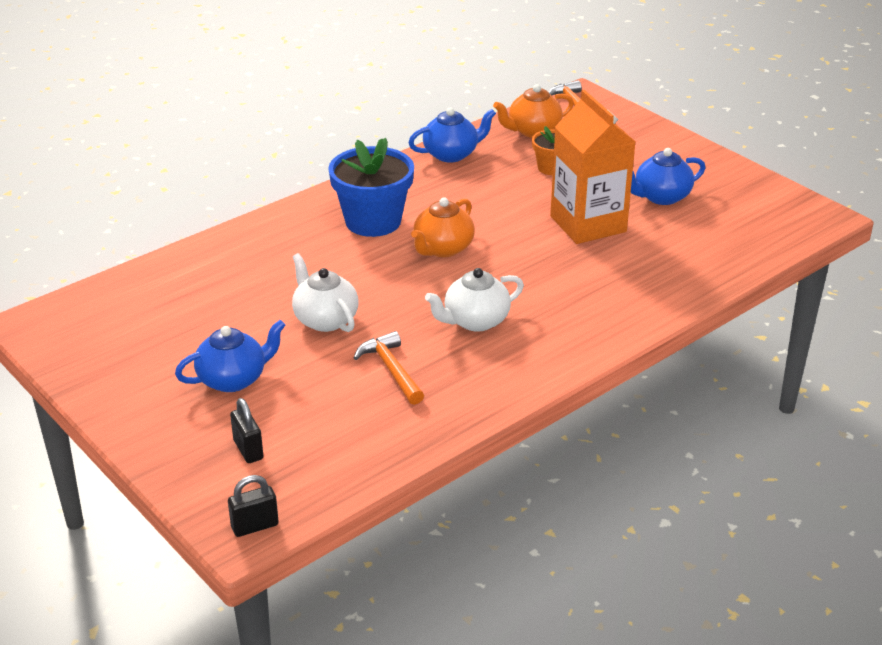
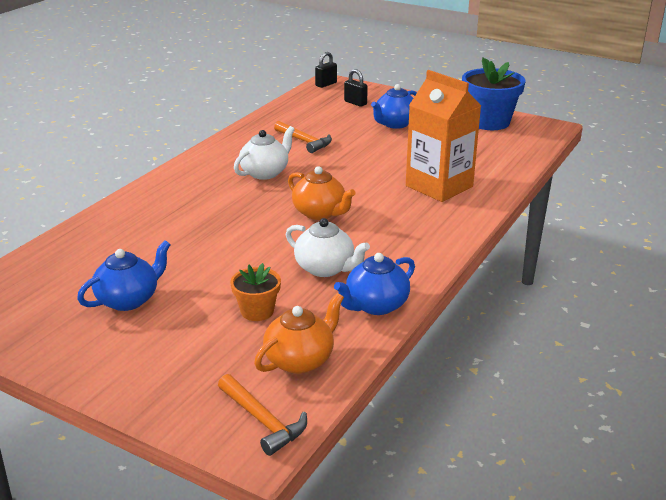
camera: 160 degrees right, 5 degrees down
white teapot [292,253,358,332] -> white teapot moved to [286,218,370,277]
blue flower pot [328,138,414,237] -> blue flower pot moved to [462,57,526,130]
orange teapot [411,198,475,257] -> orange teapot turned 120 degrees clockwise [288,166,356,220]
orange carton [550,90,635,244] -> orange carton moved to [406,70,481,202]

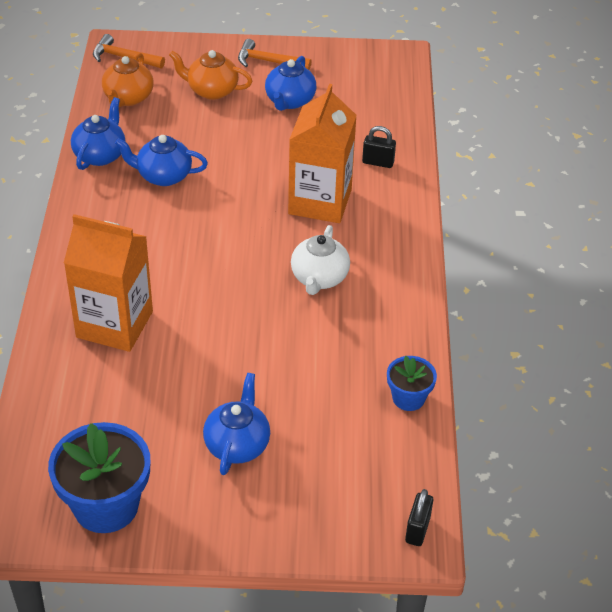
camera: 150 degrees right, 15 degrees up
orange flower pot [230,263,281,321] -> none
orange hammer [274,121,332,153] -> orange hammer moved to [238,39,311,70]
white teapot [286,218,370,277] -> blue teapot [115,135,208,186]
orange teapot [288,166,356,220] -> orange teapot moved to [169,50,252,100]
black padlock [344,69,368,107] -> black padlock moved to [362,126,396,168]
none -> orange carton [288,84,357,223]
none -> blue flower pot [387,356,437,411]

